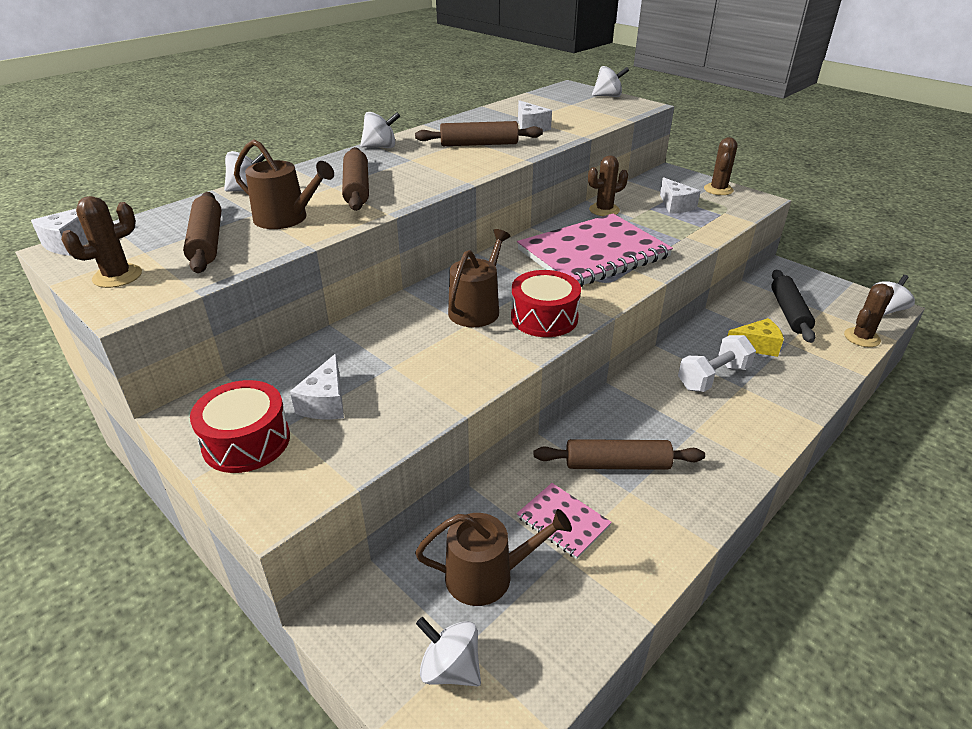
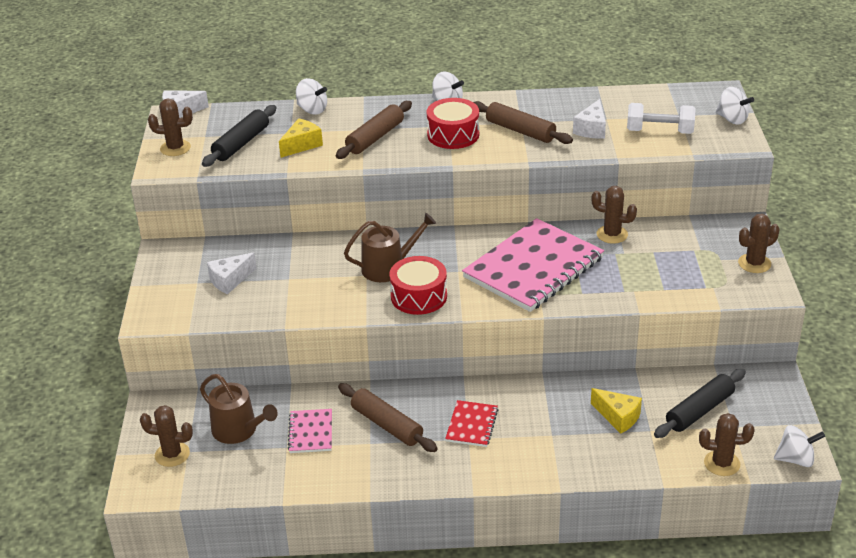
camera: 45 degrees right, 0 degrees up
brown rolling pin [183,192,221,273] -> black rolling pin [202,105,276,167]
red drum [190,380,290,473] -> red drum moved to [427,98,479,149]
brown watering can [234,139,334,229] -> yellow cheese [279,118,323,158]
white spinning top [416,617,481,686] -> brown cactus [140,405,193,467]
pink notebook [517,214,673,287] -> pink notebook turned 60 degrees counterclockwise [462,218,604,312]
white cheese [660,177,700,214] -> none
white dumbbell [678,335,756,392] -> white dumbbell moved to [627,103,696,134]
none -> red notebook [445,400,498,447]

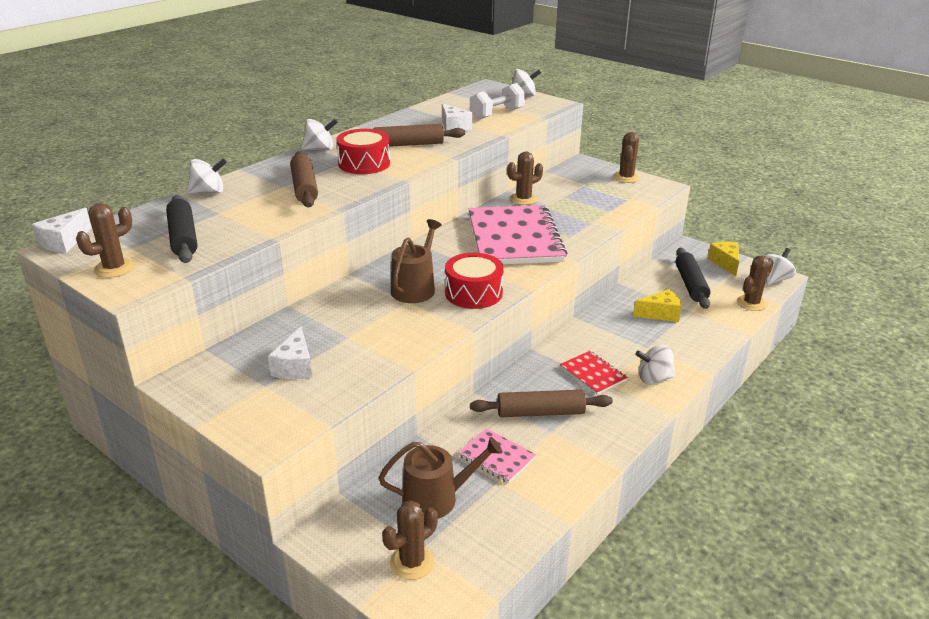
camera: 50 degrees left, 5 degrees down
yellow cheese [279,118,323,158] -> yellow cheese moved to [708,242,739,276]
none -> white spinning top [635,345,675,384]

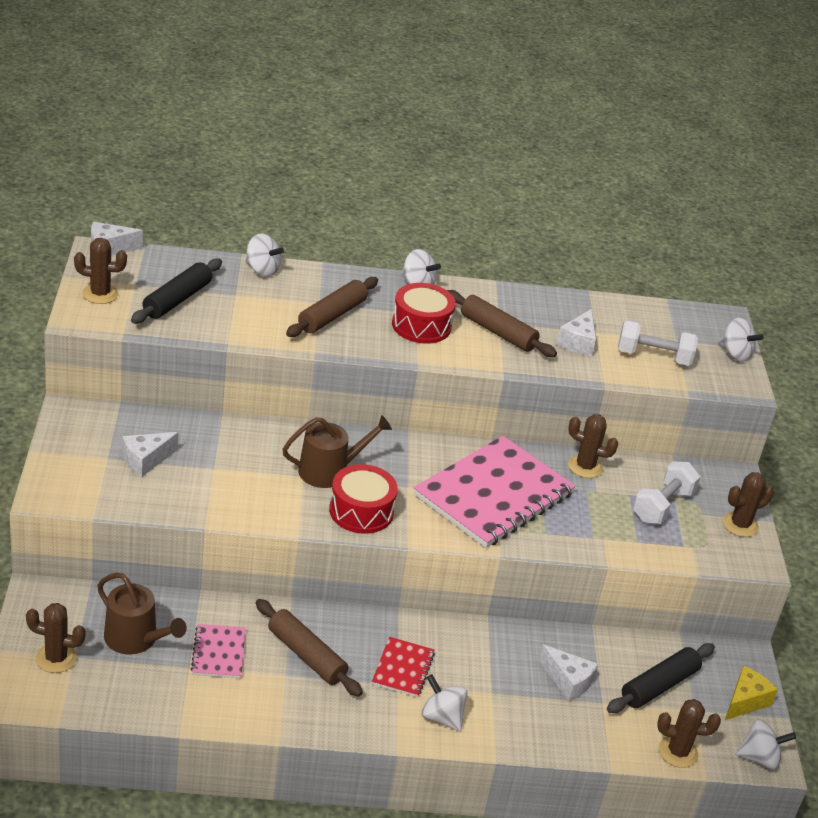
camera: 45 degrees right, 5 degrees up
yellow cheese [633,289,682,322] -> white cheese [539,645,598,701]
none -> white dumbbell [633,462,700,524]

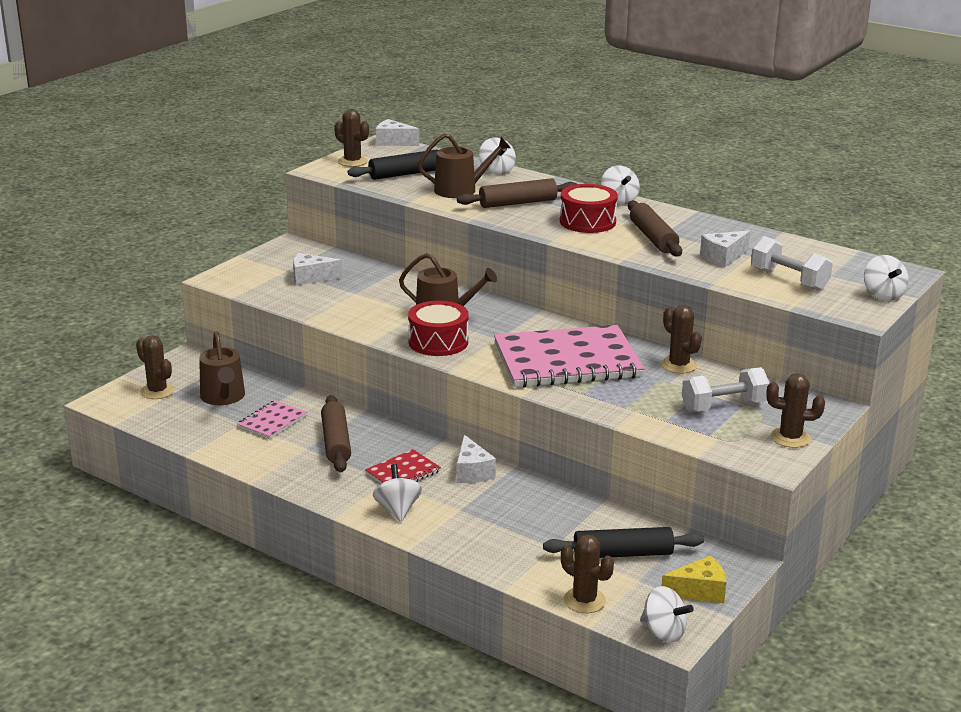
camera: 40 degrees right, 10 degrees down
white cheese [539,645,598,701] -> white cheese moved to [457,435,496,483]
none -> brown watering can [418,133,511,198]

